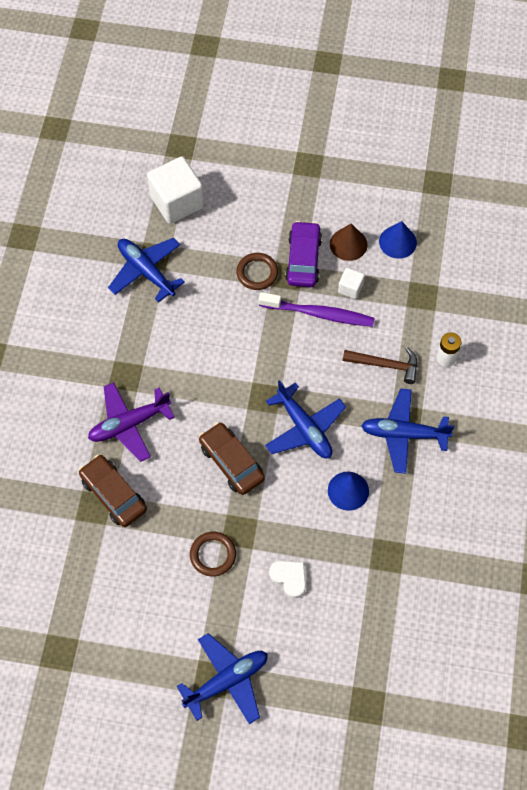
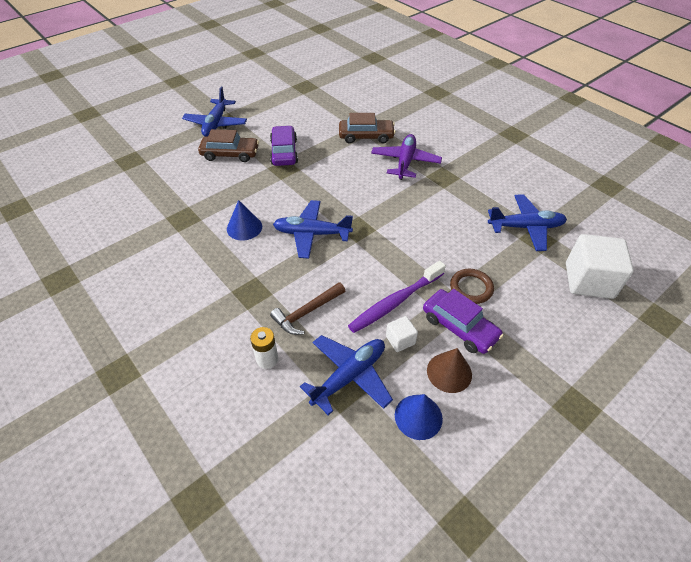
camera: 130 degrees right, 15 degrees down
brown ring [190,532,236,576] -> purple car [270,125,298,166]
brown car [199,422,265,495] -> brown car moved to [198,129,259,162]
white heart [269,561,306,598] -> none
blue plane [361,389,455,474] -> blue plane moved to [300,335,393,415]

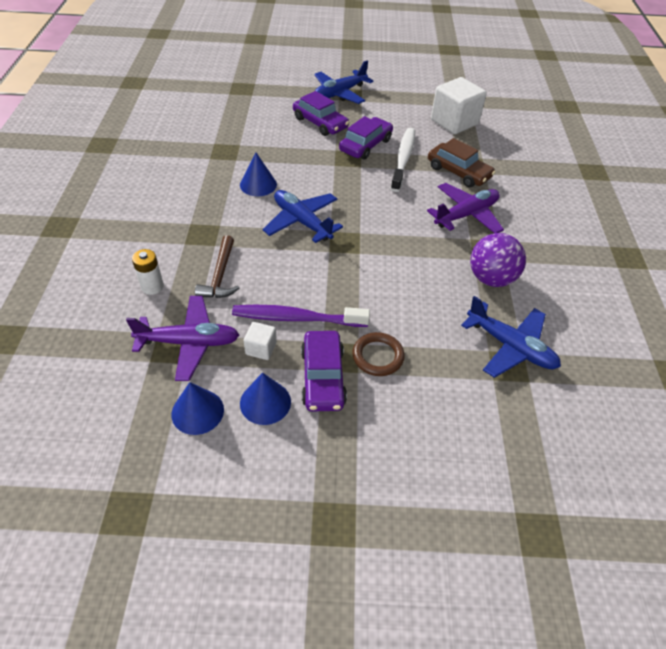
camera: 40 degrees right, 0 degrees up
brown car [198,129,259,162] -> purple car [293,91,349,136]
brown hammer [270,282,345,335] -> brown hammer turned 90 degrees counterclockwise [195,235,239,298]
blue plane [300,335,393,415] -> purple plane [126,296,239,381]
brown cone [427,348,472,393] -> blue cone [240,373,291,425]
white cube [566,234,634,299] -> white cube moved to [431,77,487,134]
none -> white toothbrush [390,128,415,192]
none -> purple ball [470,233,526,287]

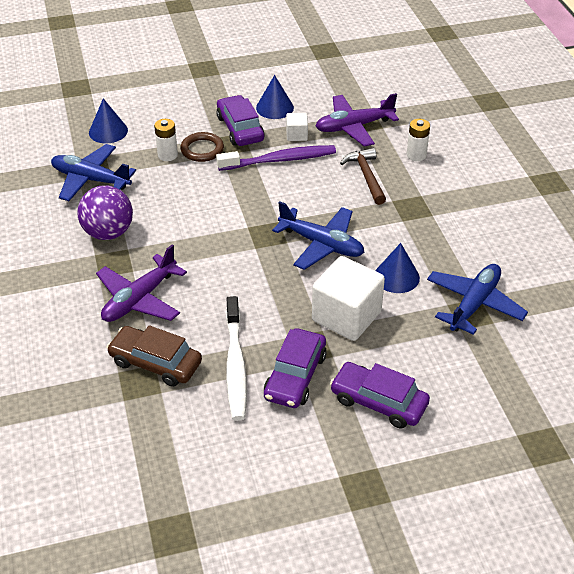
camera: 165 degrees right, 5 degrees down
blue cone [171,382,224,435] -> blue cone moved to [89,98,128,143]
blue plane [314,60,374,104] -> blue plane moved to [427,264,528,335]
white cube [431,77,487,134] -> white cube moved to [312,256,385,341]
none -> white battery [154,119,178,161]

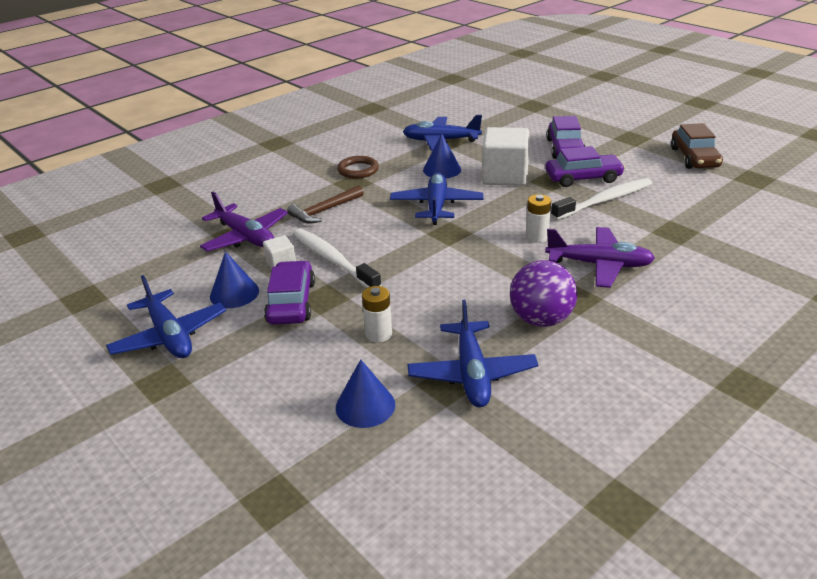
camera: 115 degrees left, 10 degrees down
brown car [107,325,202,387] -> brown car moved to [671,123,723,169]
brown ring [180,132,224,162] -> brown ring moved to [337,156,379,179]
purple car [216,95,265,146] -> purple car turned 135 degrees clockwise [264,260,315,325]
purple toothbrush [216,145,336,171] -> white toothbrush [293,228,382,288]
white battery [407,119,430,161] -> white battery moved to [526,194,551,243]
none -> blue plane [106,275,226,358]

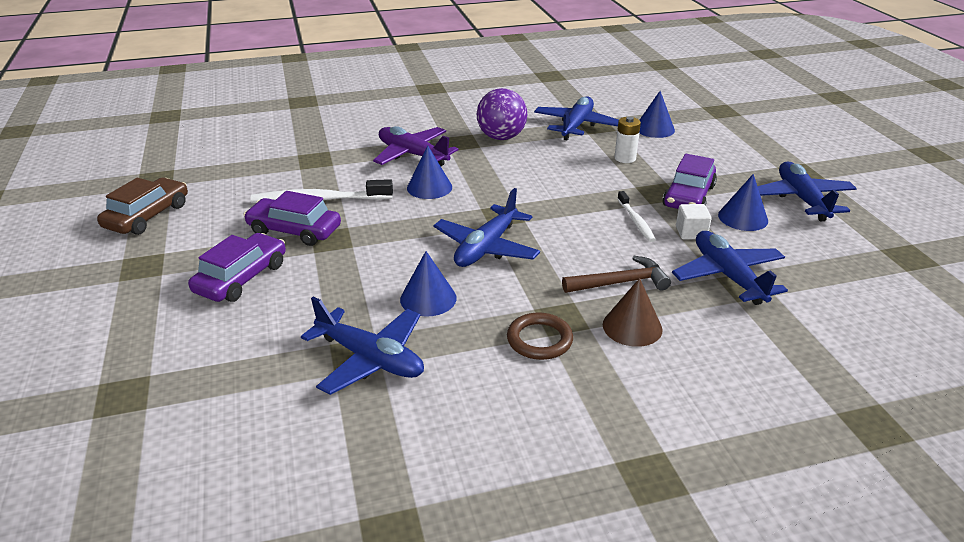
camera: 155 degrees left, 0 degrees up
purple plane [200,192,288,251] -> blue plane [672,231,788,305]
white toothbrush [293,228,382,288] -> white toothbrush [617,191,656,242], size x0.57
white cube [482,127,530,186] -> none
white battery [526,194,551,243] -> blue cone [407,145,452,199]
none -> brown cone [603,278,662,347]

